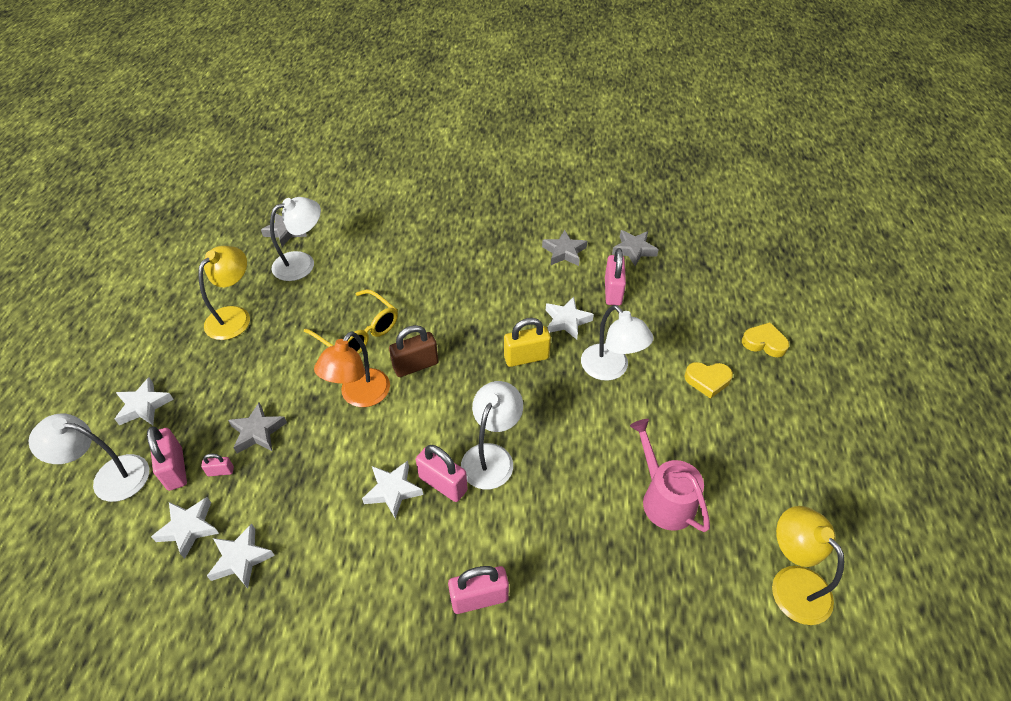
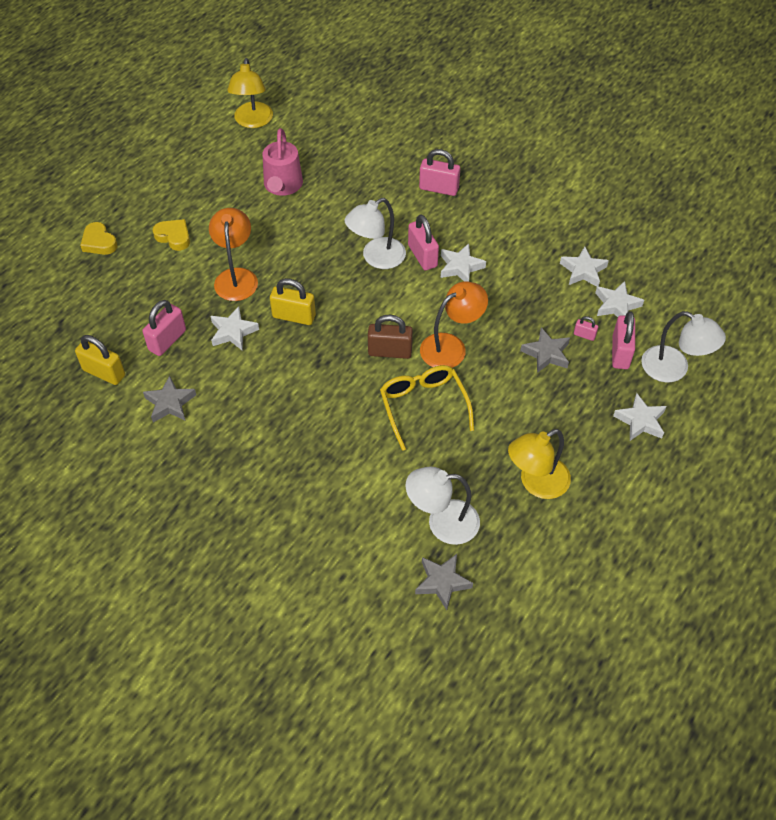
camera: 150 degrees left, 5 degrees up
white lamp [581,305,654,381] -> orange lamp [209,208,258,301]
grey star [612,230,659,267] -> yellow padlock [75,335,125,385]

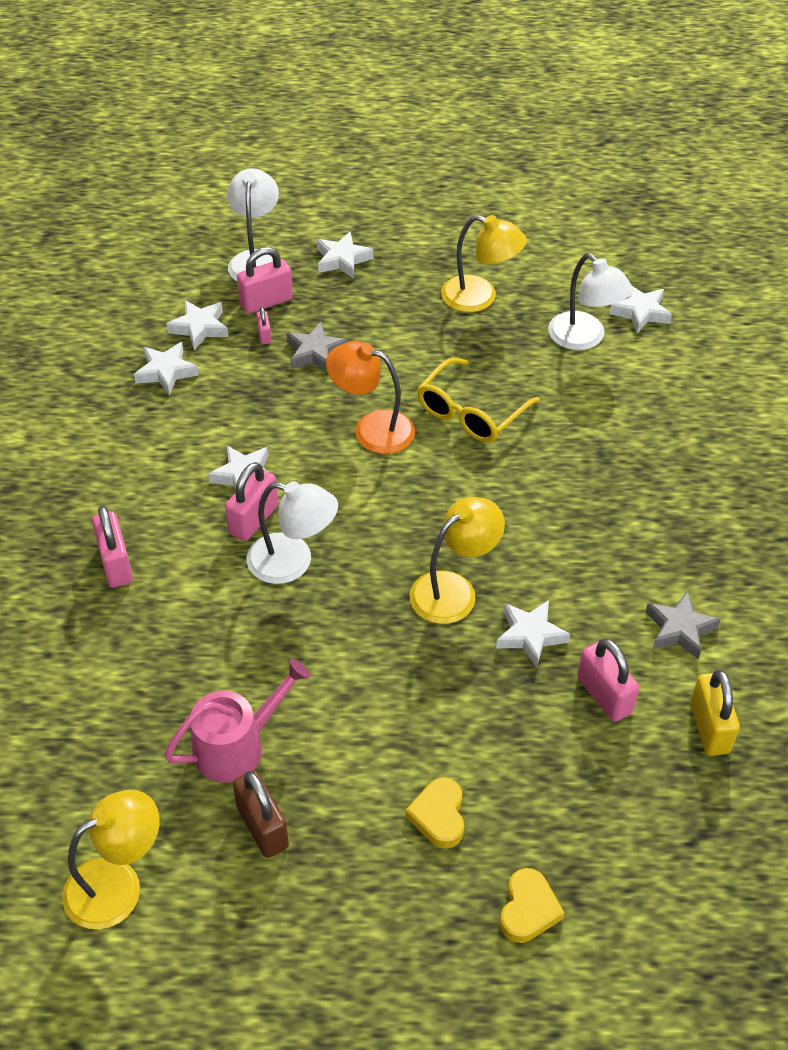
camera: 125 degrees left, 5 degrees down
pink padlock [142,300,186,356] -> pink padlock turned 60 degrees clockwise [577,638,639,722]
orange lamp [209,208,258,301] -> none
yellow padlock [270,278,316,325] -> yellow lamp [410,497,505,624]
brown padlock [368,315,413,359] -> brown padlock moved to [233,770,289,858]
grey star [415,554,473,610] -> white star [610,286,672,333]

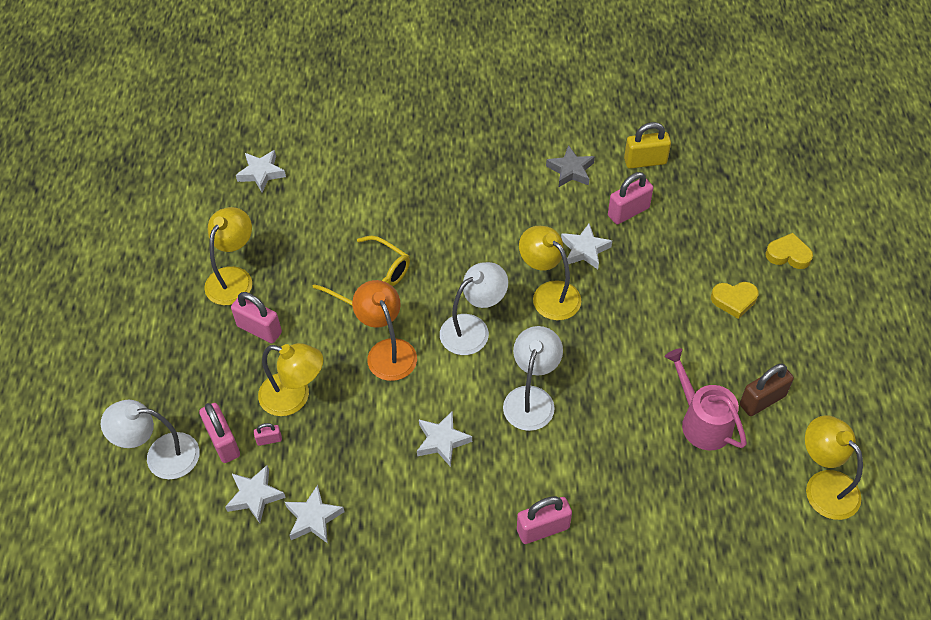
camera: 90 degrees left, 5 degrees up
pink padlock [225,462,278,541] -> pink padlock moved to [231,292,282,343]
grey star [286,322,348,372] -> yellow lamp [258,343,323,416]
white star [317,231,373,279] -> none
orange lamp [326,341,415,454] -> orange lamp turned 135 degrees clockwise [352,280,417,381]
white lamp [548,253,633,350] -> white lamp moved to [440,262,508,355]

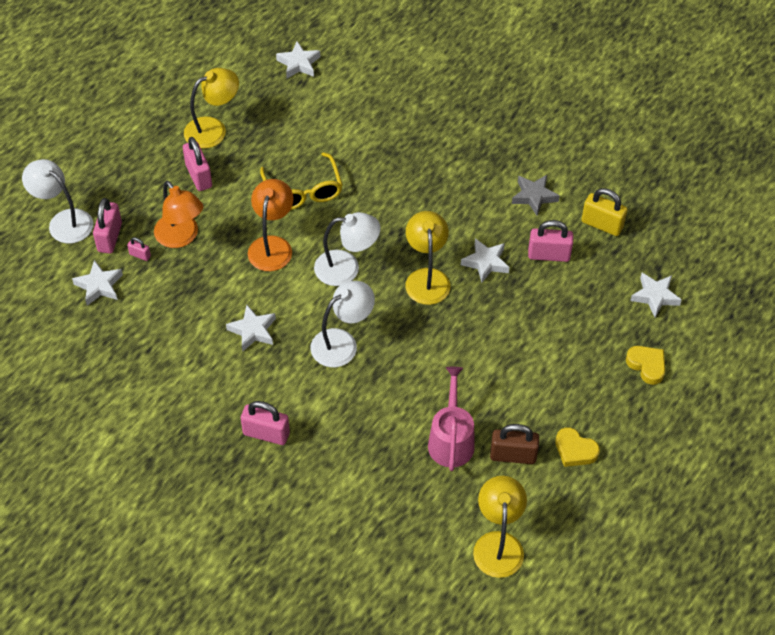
camera: 35 degrees right, 0 degrees up
yellow lamp [258,343,323,416] -> orange lamp [154,181,204,248]
white star [285,485,345,544] -> white star moved to [630,273,682,317]
yellow heart [711,282,759,319] -> yellow heart moved to [555,427,600,467]

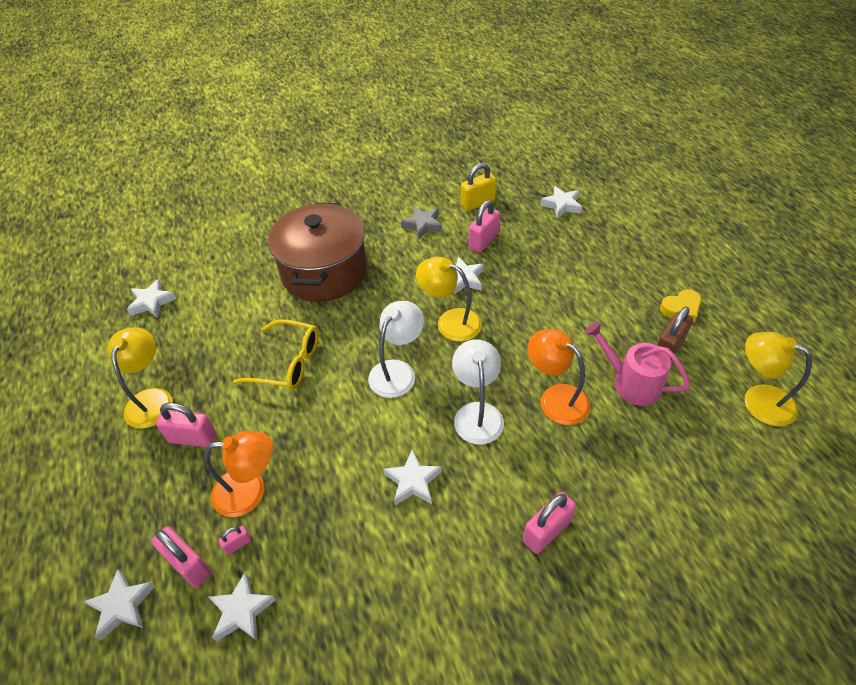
camera: 55 degrees left, 5 degrees down
white lamp [22,159,93,243] -> white star [83,569,155,641]
orange lamp [248,179,294,271] -> orange lamp moved to [528,329,590,425]
yellow heart [626,346,665,385] -> none
none -> brown pot [268,203,367,302]

